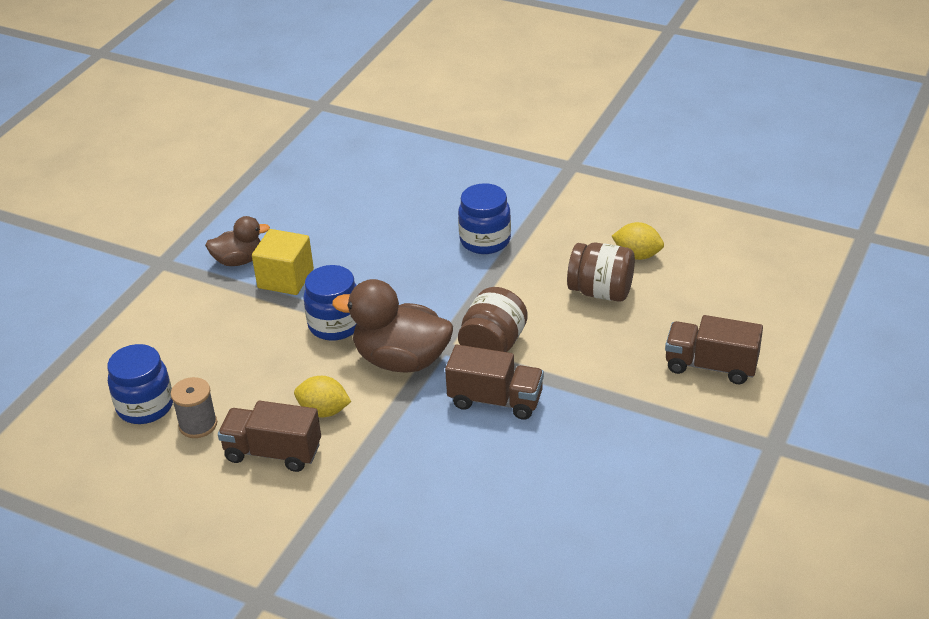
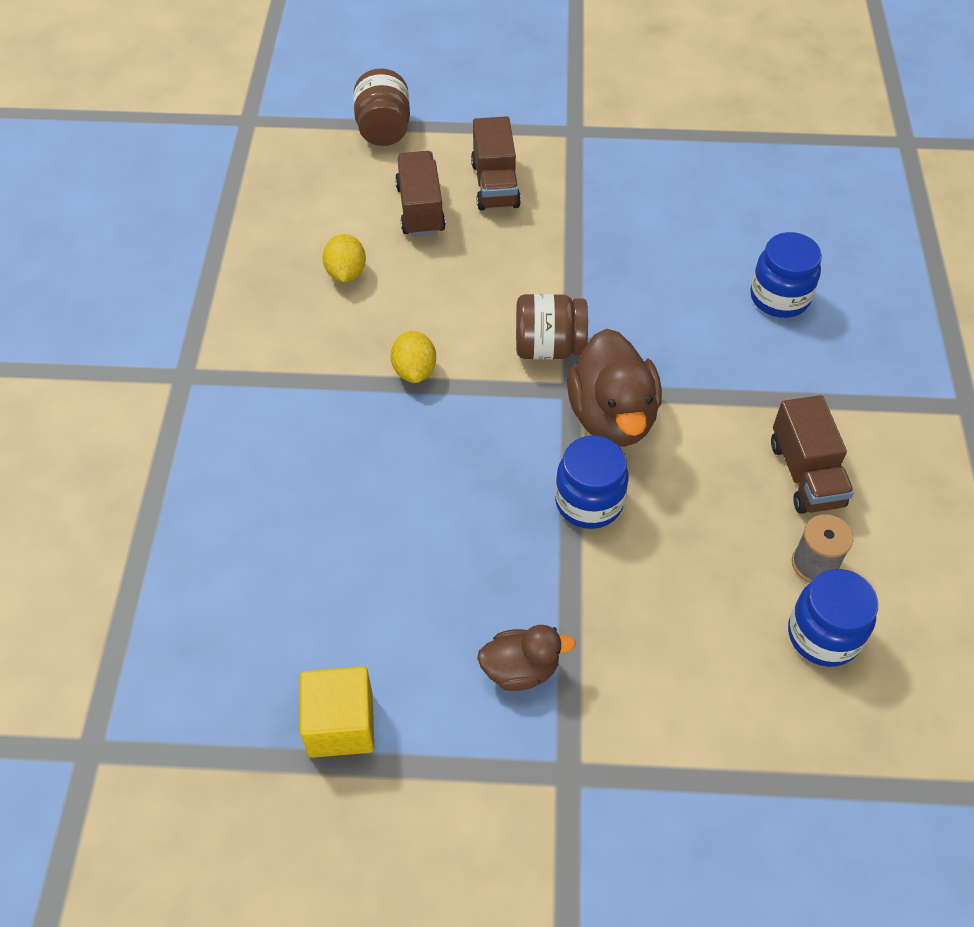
camera: 115 degrees left, 15 degrees up
brown duck [205,216,270,266] -> brown duck turned 120 degrees clockwise [477,625,576,691]
yellow cube [252,229,314,295] -> yellow cube moved to [300,666,374,758]
yellow lemon [294,376,351,418] -> yellow lemon moved to [391,330,436,383]
brown truck [445,345,544,420] -> brown truck moved to [395,151,446,236]
blue jar [458,183,511,254] -> blue jar moved to [750,232,822,318]
brown jar [567,242,635,302] -> brown jar moved to [353,68,410,146]

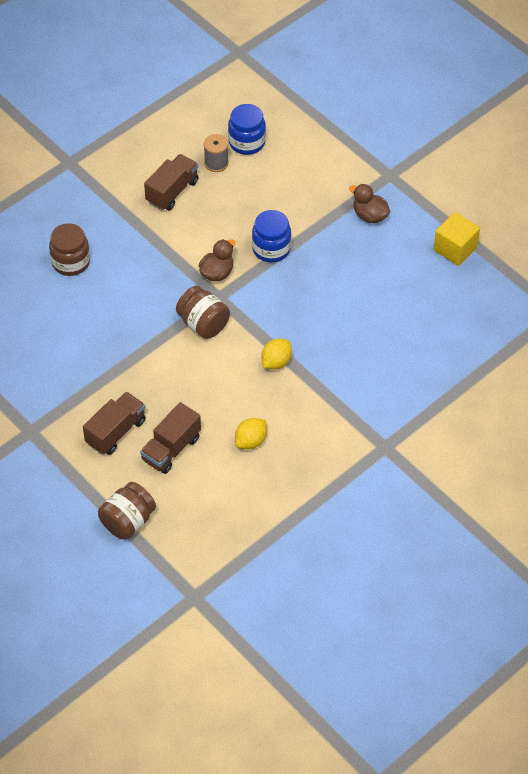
camera: 135 degrees left, 0 degrees up
brown duck [567,329,662,447] -> brown duck [199,239,235,281], size x0.59
blue jar [750,232,822,318] -> brown jar [49,223,90,276]

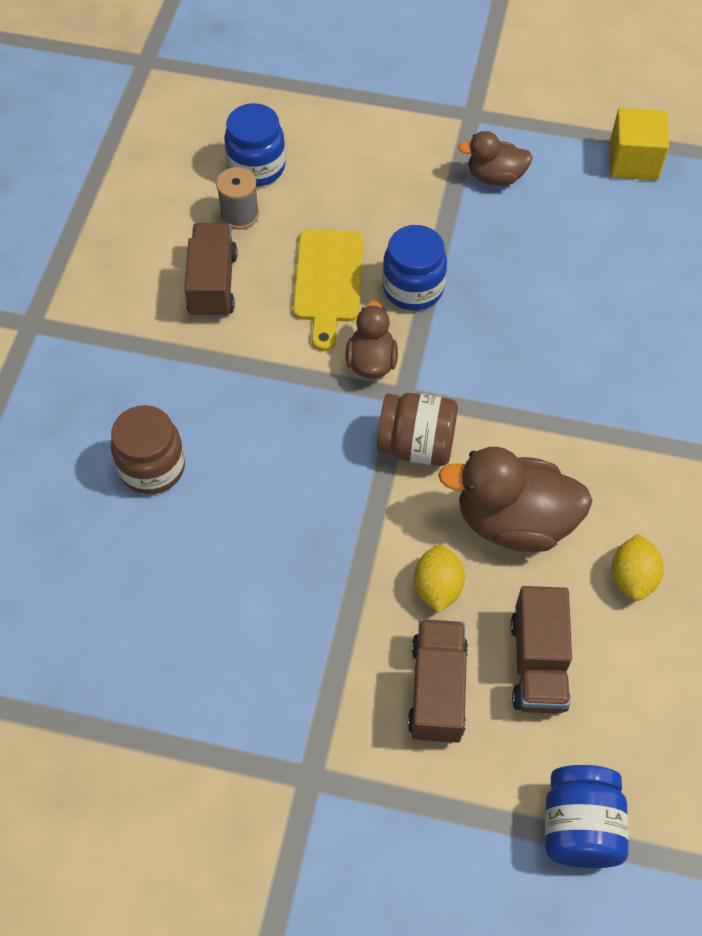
camera: 35 degrees left, 5 degrees up
brown jar [98,482,156,540] -> blue jar [545,765,629,868]
yellow lemon [261,339,292,369] -> yellow lemon moved to [414,545,465,613]
none -> yellow cutting board [293,229,363,351]
none -> brown duck [438,447,593,552]

